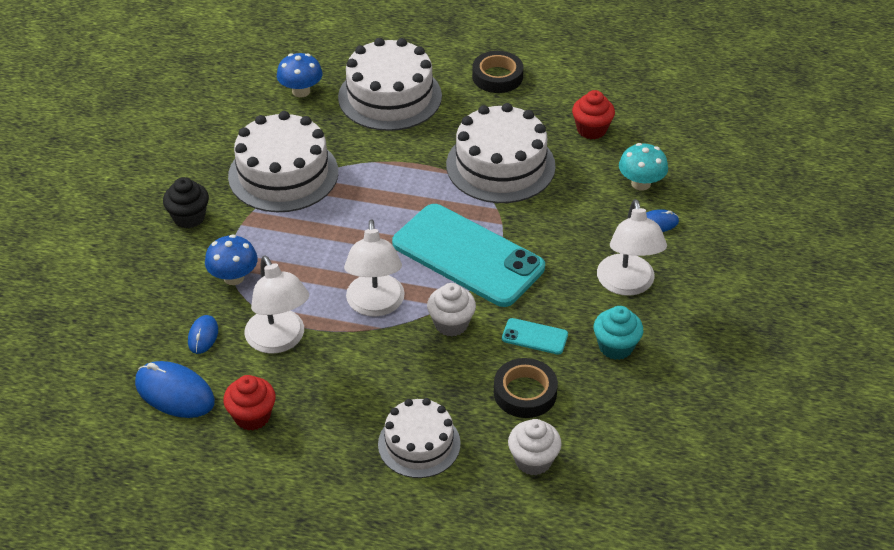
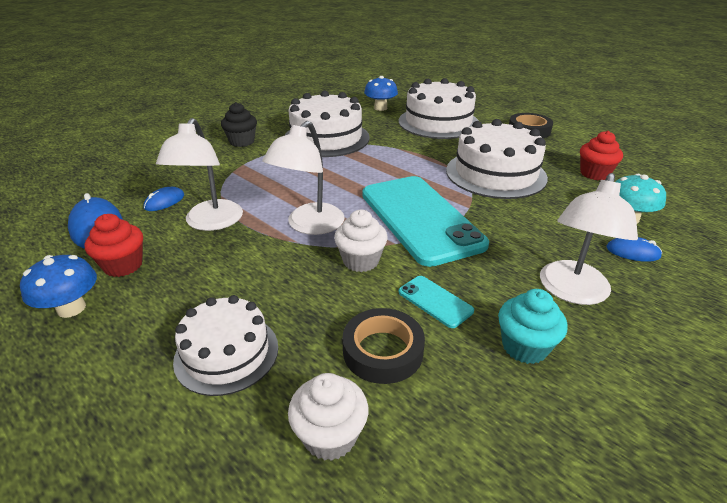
camera: 30 degrees right, 10 degrees down
blue mushroom [205,235,258,285] -> blue mushroom moved to [20,255,97,318]

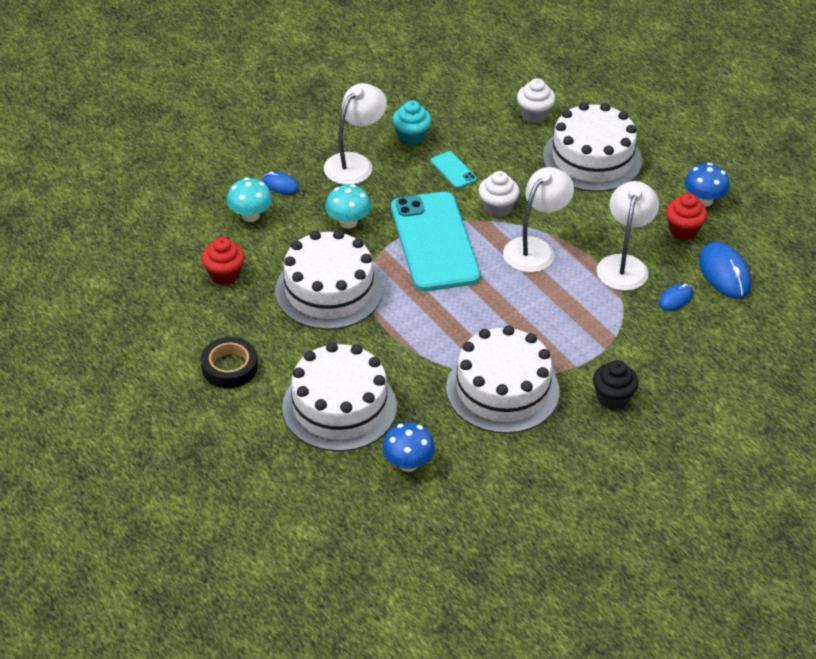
camera: 170 degrees left, 10 degrees up
white cake [173,295,278,396] -> white cake [543,102,642,192], size x1.59
black tape [342,308,425,384] -> none
none -> turquoise mushroom [325,184,371,229]

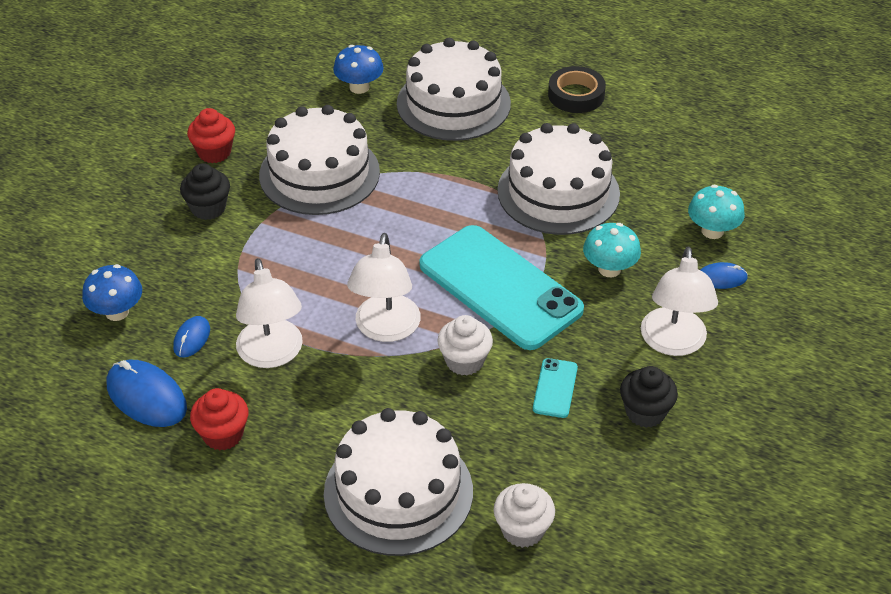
camera: 150 degrees right, 0 degrees up
red cupcake [202,237,245,285] -> red cupcake moved to [187,108,235,163]
turquoise cupcake [392,100,432,146] -> black cupcake [620,366,678,428]
turquoise phone [431,151,477,188] -> turquoise phone turned 75 degrees clockwise [533,358,578,418]
blue mushroom [684,163,730,207] -> blue mushroom moved to [82,264,142,321]

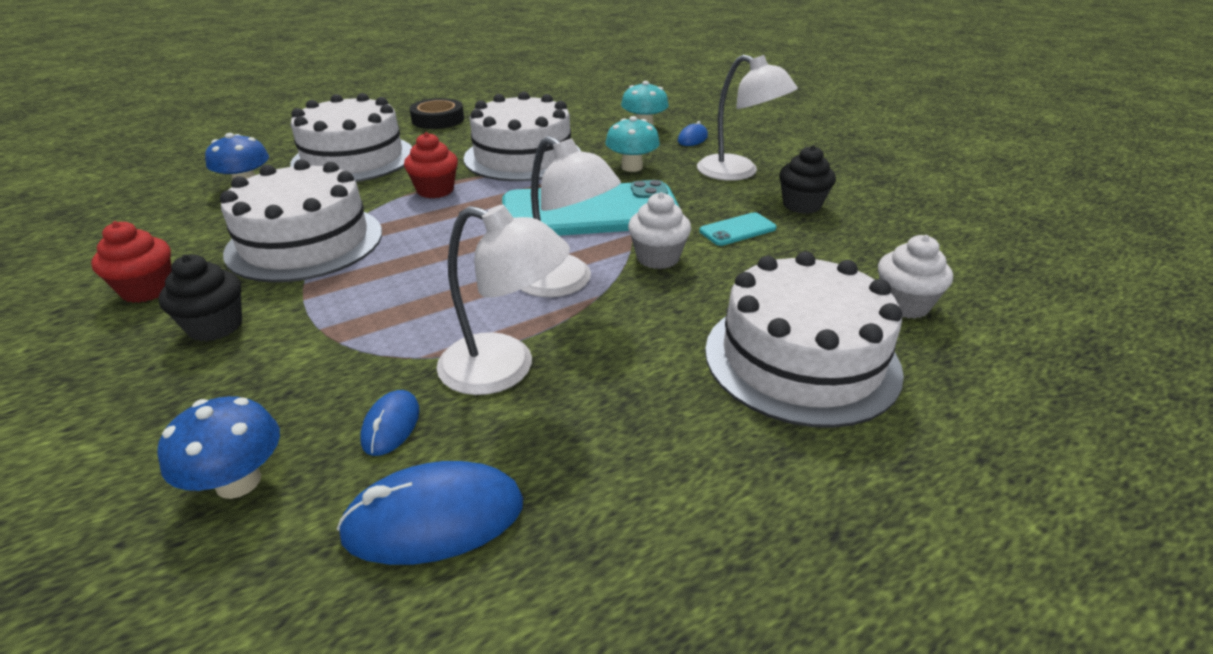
camera: 55 degrees left, 10 degrees down
blue mouse [173,316,210,358] -> blue mouse turned 45 degrees clockwise [360,390,420,456]
red cupcake [190,388,248,450] -> red cupcake moved to [404,132,458,198]
turquoise phone [533,358,578,418] -> turquoise phone turned 75 degrees counterclockwise [699,212,777,246]

